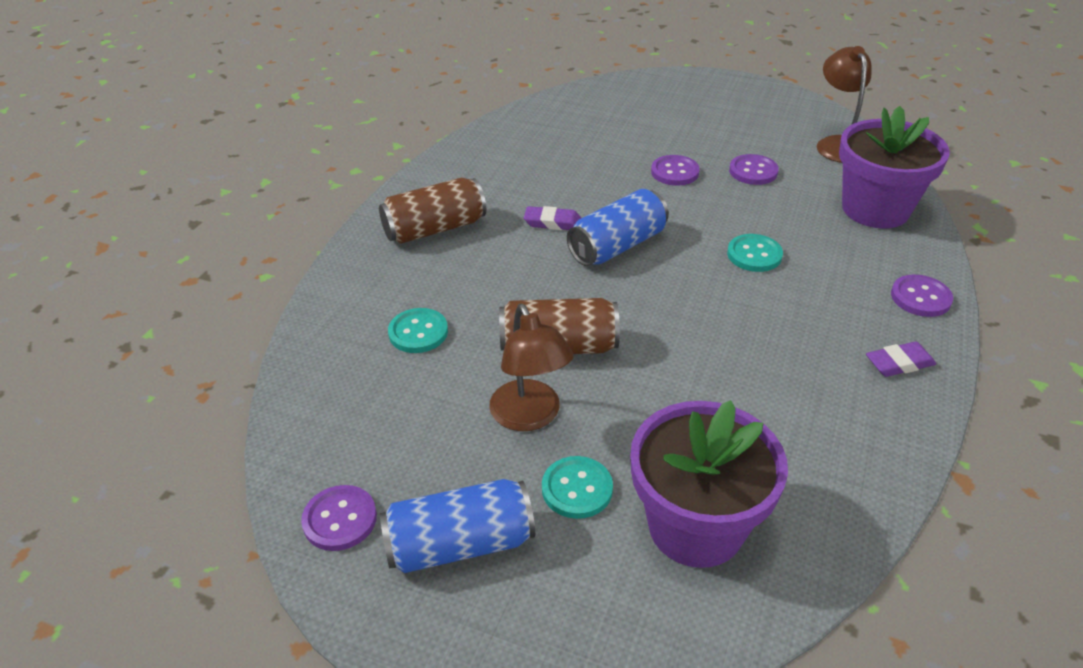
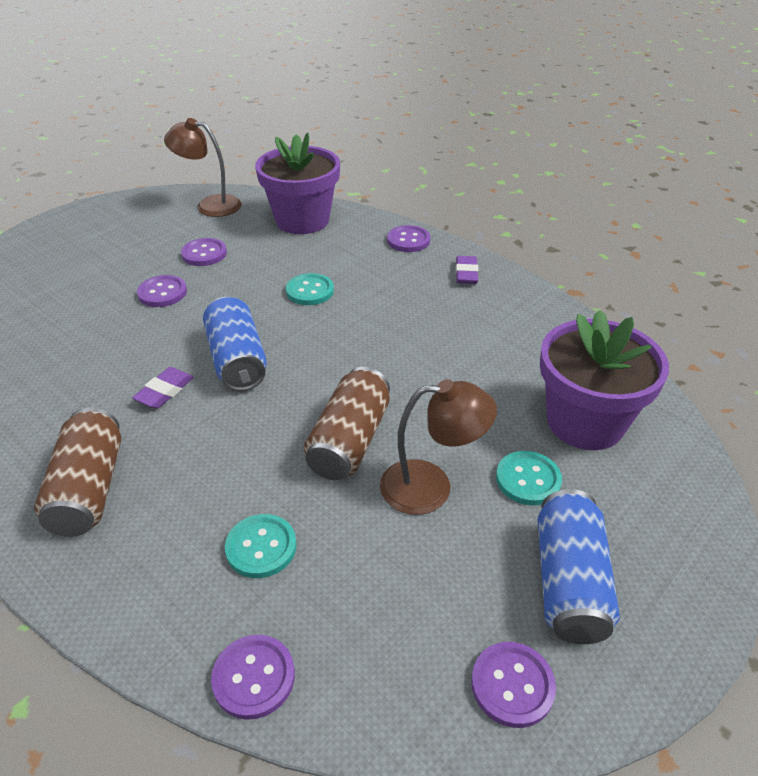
camera: 70 degrees left, 0 degrees up
none -> purple button [211,634,295,720]

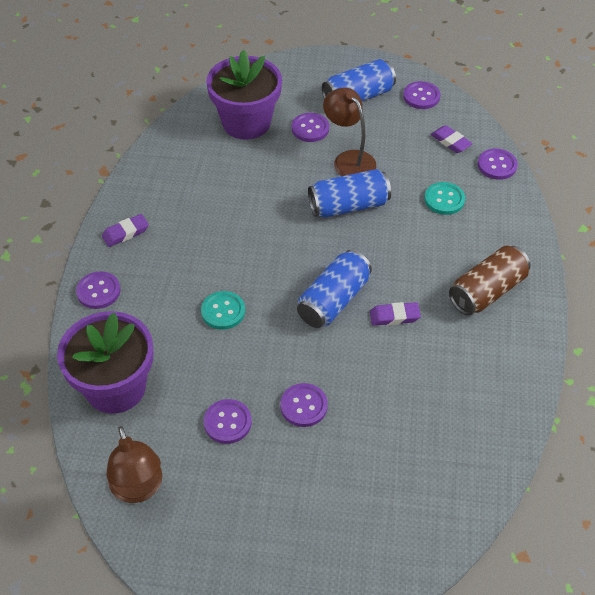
camera: 125 degrees left, 10 degrees up
brown can [304,367,390,480] -> blue can [308,169,391,218]
turquoise button [496,451,562,506] -> purple button [292,113,329,142]
none -> purple eraser [431,125,473,153]

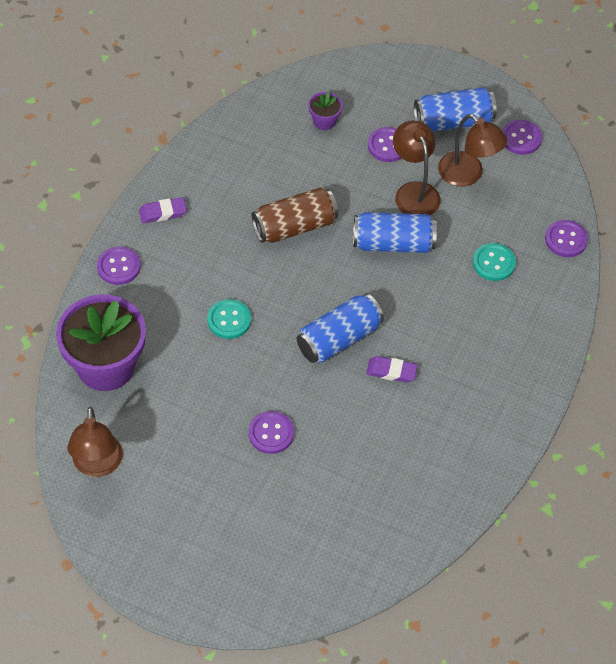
camera: 15 degrees right, 5 degrees up
purple button [204,399,252,444] -> none
purple flower pot [206,50,282,140] -> purple flower pot [308,91,343,130], size x0.43
purple eraser [431,125,473,153] -> none
brown can [449,246,531,315] -> brown can moved to [252,187,338,243]
none -> brown lamp [438,114,507,187]

